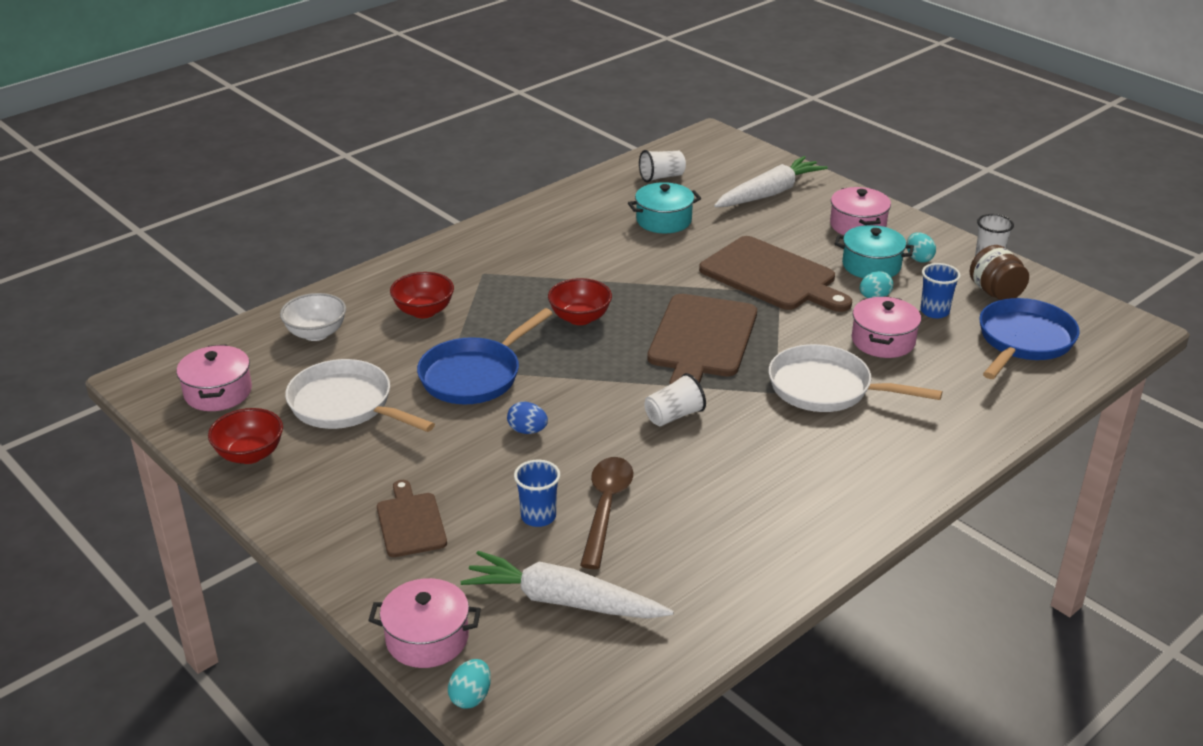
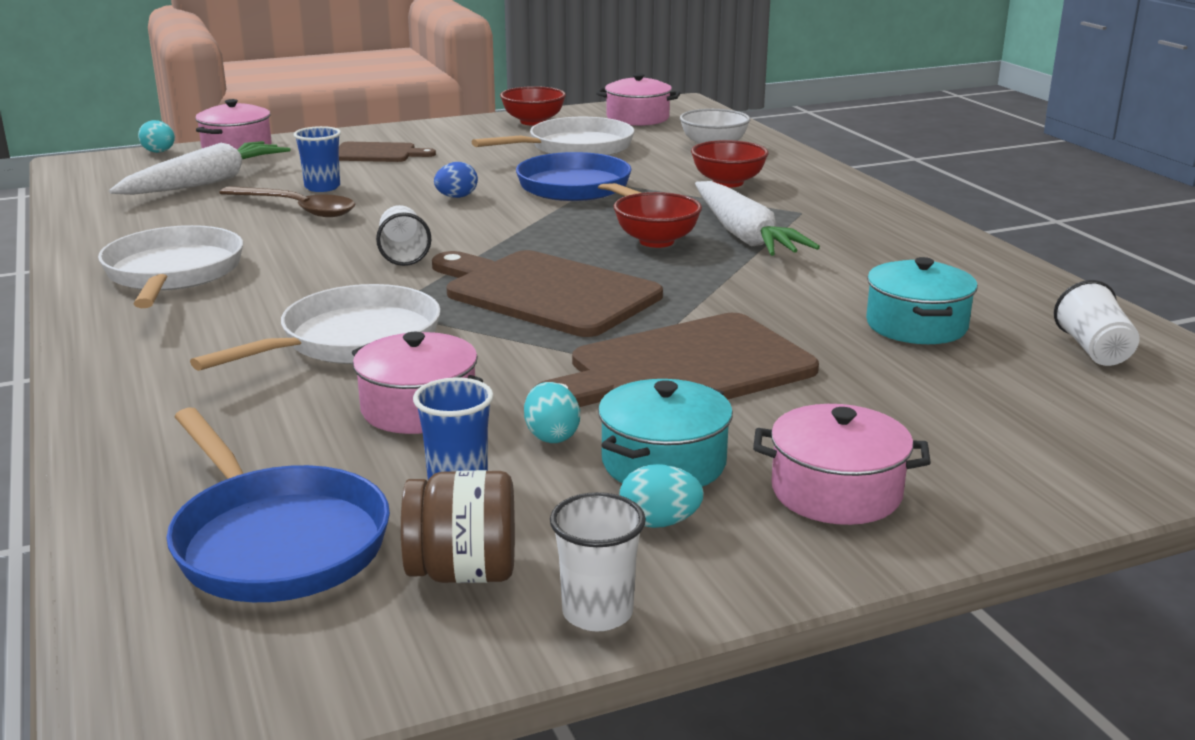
camera: 110 degrees right, 10 degrees down
white carrot [714,156,828,207] -> white carrot moved to [695,181,820,256]
none -> white pan [98,225,243,308]

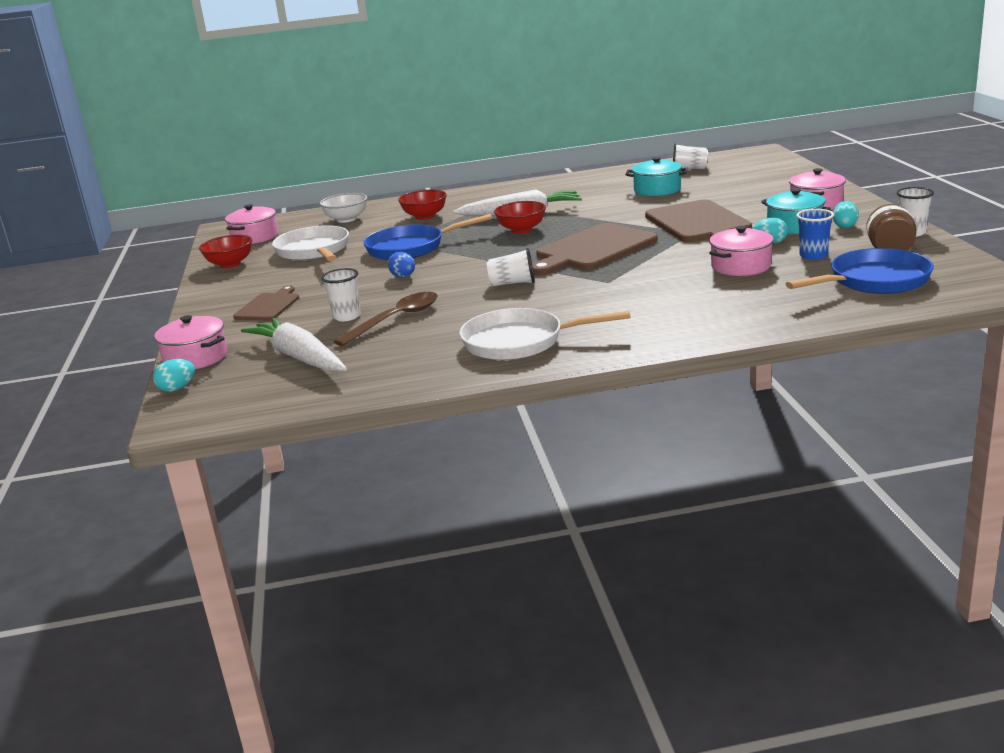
camera: 75 degrees left, 0 degrees up
white pan [190,284,441,371] -> none
blue cup [294,126,341,192] -> white cup [321,268,361,321]

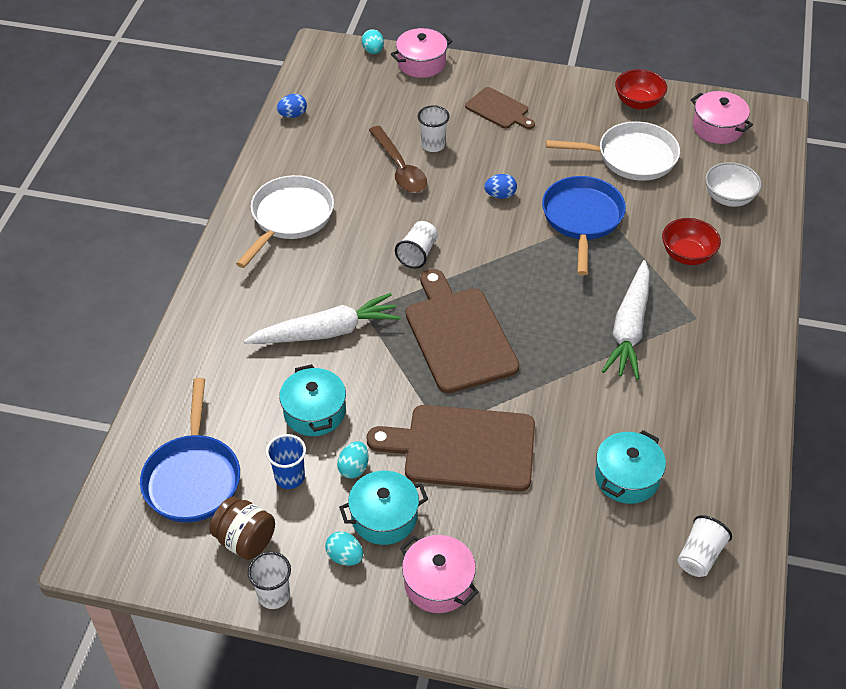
camera: 110 degrees right, 25 degrees up
white carrot [241,318,347,372] -> white carrot moved to [244,293,401,344]
red bowl [494,201,546,234] -> none
pink pot [709,226,774,276] -> turquoise pot [279,364,346,436]
none -> blue egg [277,94,307,118]

